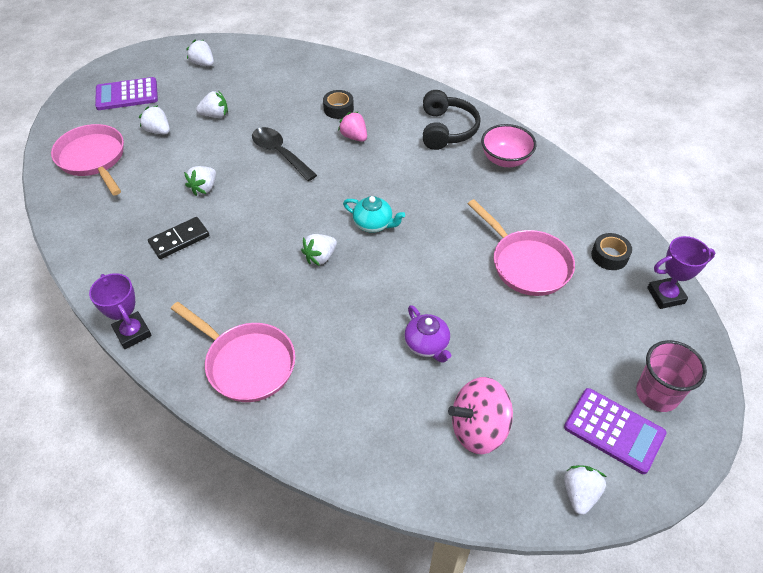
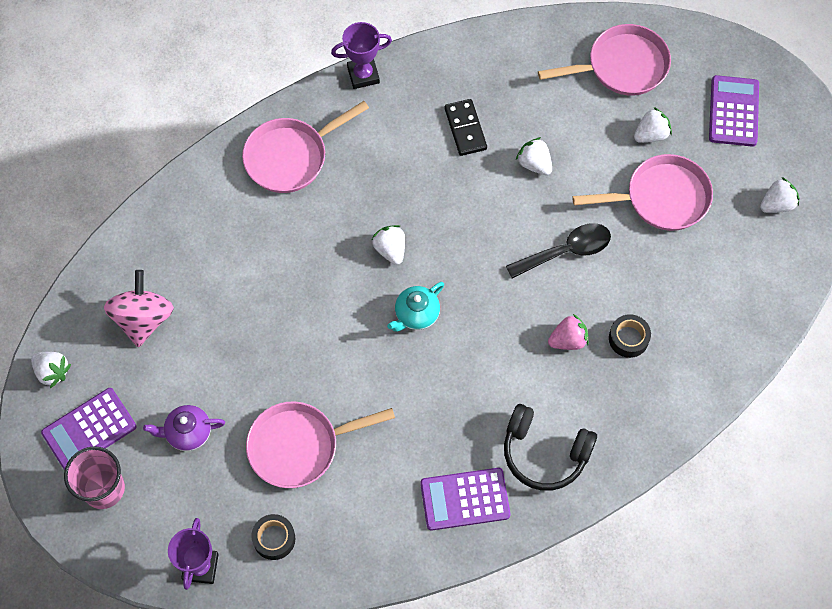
camera: 110 degrees right, 15 degrees up
white strawberry [196,91,228,118] -> pink pan [572,154,713,231]
purple teapot [404,305,451,363] -> purple teapot moved to [143,405,225,451]
pink bowl [481,124,537,167] -> purple calculator [420,468,511,530]

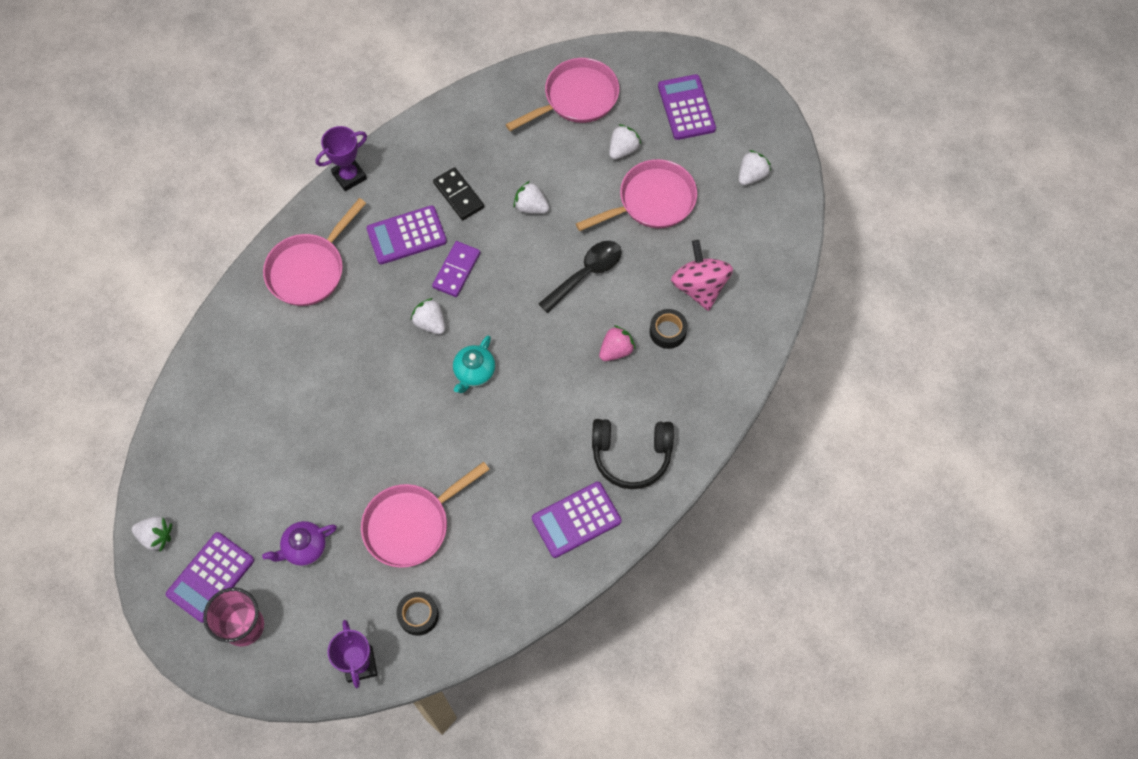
camera: 20 degrees left, 0 degrees up
pink spinning top [104,270,174,347] -> pink spinning top moved to [671,240,733,311]
none -> purple calculator [366,205,447,264]
none -> purple domino [432,241,480,297]

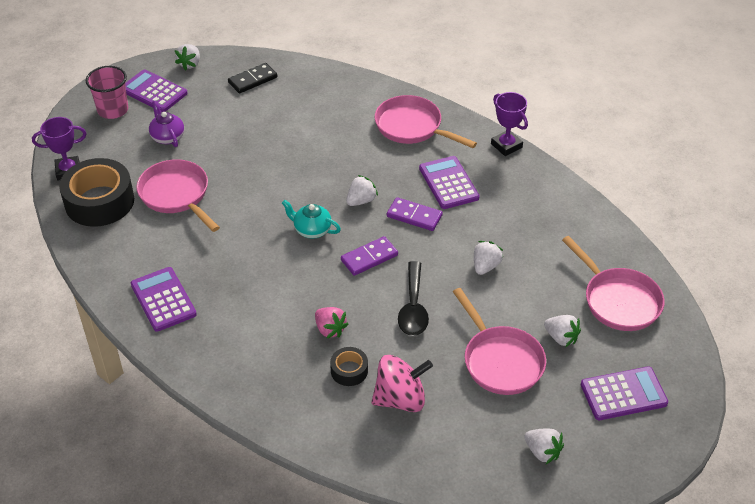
camera: 90 degrees right, 20 degrees down
black tape [396,592,439,636] -> black tape [59,158,134,227], size x2.10
black domino [433,167,484,220] -> black domino moved to [228,63,277,94]
black spoon [539,241,622,313] -> black spoon turned 45 degrees clockwise [398,261,429,336]
black headphones [592,419,674,489] -> none
none -> purple domino [341,236,398,276]

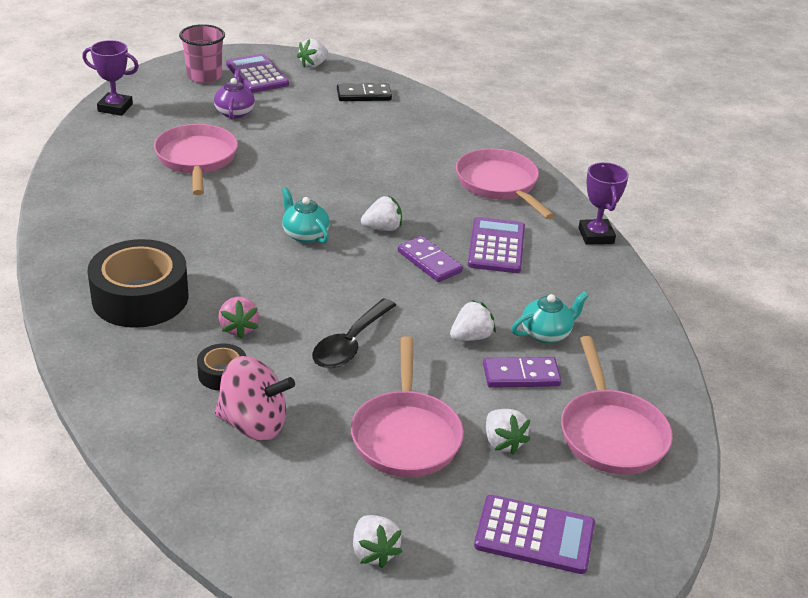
camera: 25 degrees right, 10 degrees down
black tape [59,158,134,227] -> black tape moved to [88,239,189,328]
purple calculator [131,267,197,332] -> none
purple domino [341,236,398,276] -> purple domino moved to [483,357,562,388]
none -> turquoise teapot [512,291,589,343]

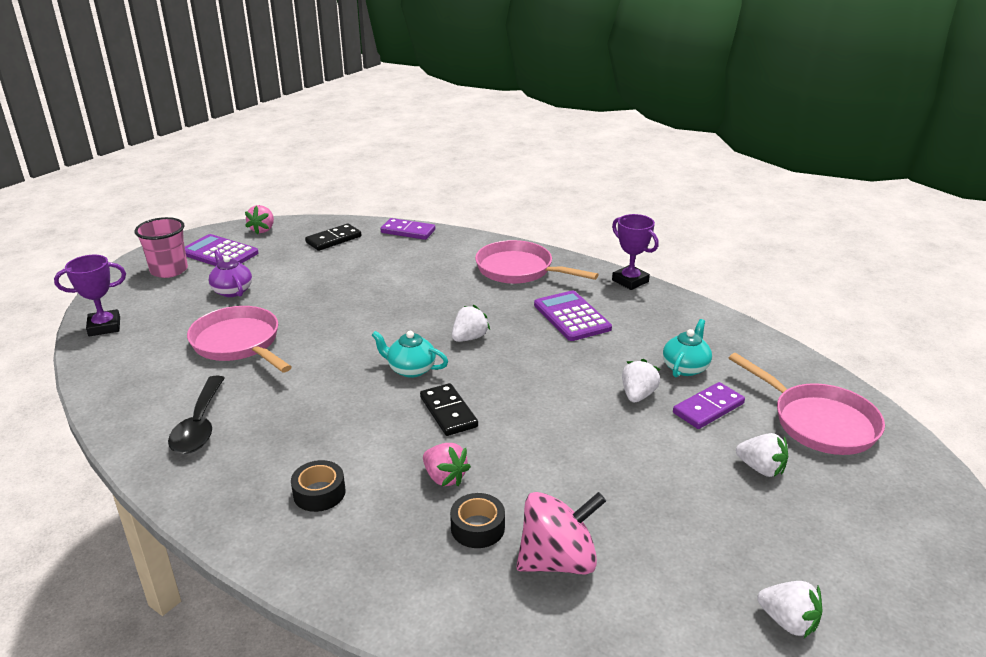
camera: 30 degrees left, 5 degrees down
black tape [88,239,189,328] -> black tape [291,460,345,512], size x0.48
white strawberry [297,39,329,68] -> pink strawberry [245,205,274,235]
black spoon [312,298,396,368] -> black spoon moved to [168,376,225,454]
pink pan [351,336,464,477] -> none
purple domino [398,236,463,282] -> purple domino moved to [381,218,435,240]
purple calculator [474,495,595,574] -> none
none -> black domino [420,383,478,436]

